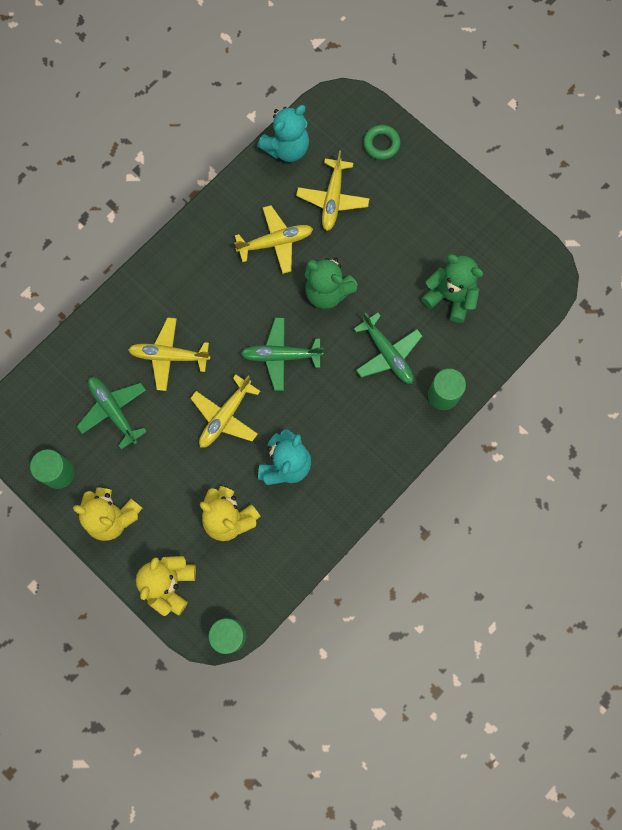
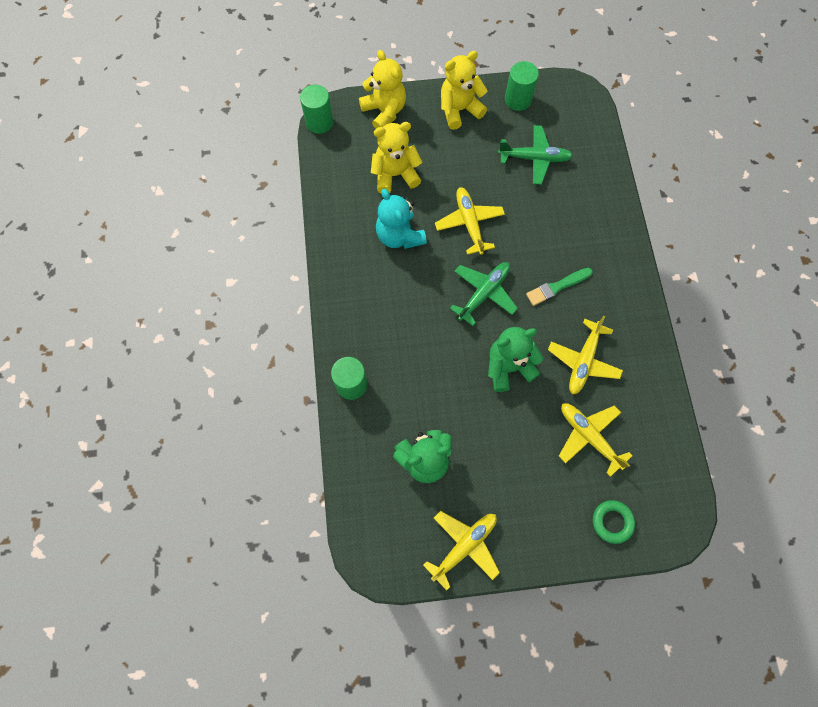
camera: 130 degrees right, 5 degrees down
yellow plane [128,317,210,391] -> yellow plane moved to [423,511,500,591]
turquoise teddy bear [257,105,309,162] -> none
green plane [354,312,422,384] -> none
none -> green brush [526,268,593,306]

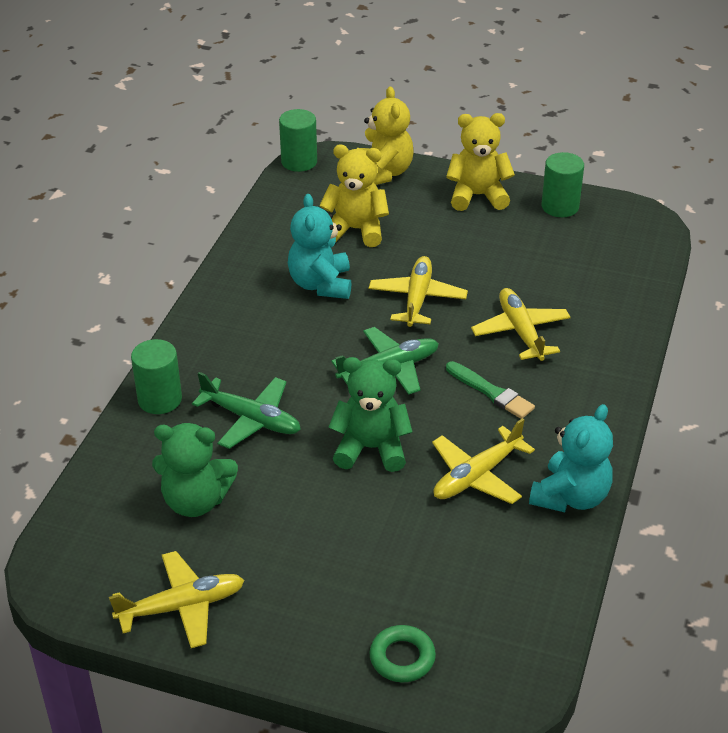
camera: 25 degrees right, 30 degrees down
green plane [498,125,573,185] -> green plane moved to [192,372,301,449]
green brush [526,268,593,306] -> green brush turned 135 degrees counterclockwise [446,361,535,419]
yellow plane [559,403,633,477] -> yellow plane moved to [471,288,571,361]
none -> turquoise teddy bear [529,404,613,512]

